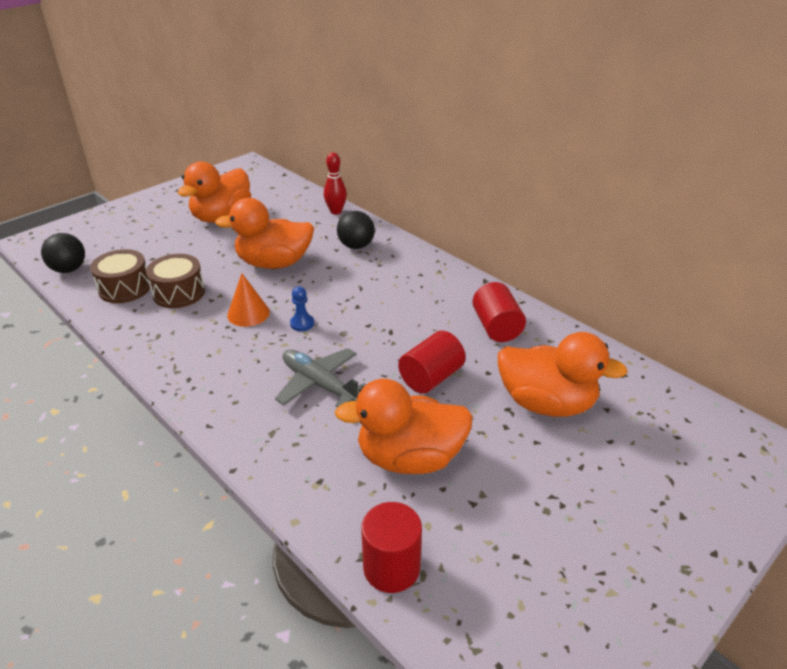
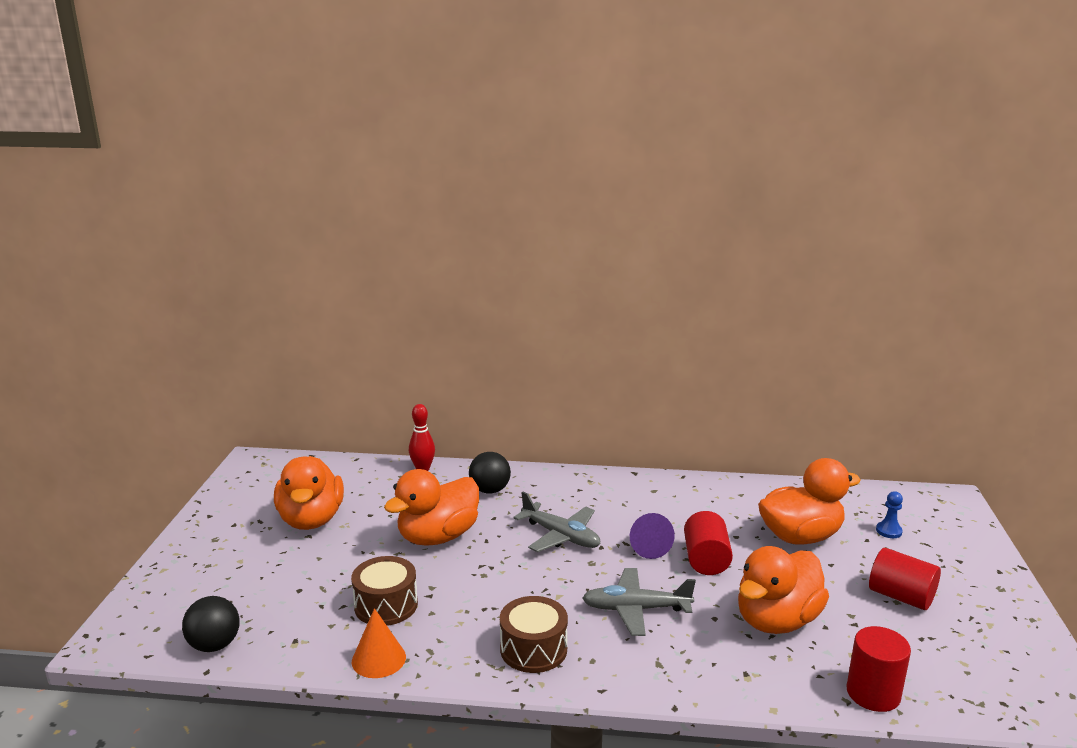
camera: 40 degrees left, 15 degrees down
brown drum [90,249,150,303] -> brown drum moved to [500,596,568,673]
orange cone [227,273,270,327] -> orange cone moved to [352,608,406,678]
blue pawn [290,286,314,331] -> blue pawn moved to [876,491,903,538]
red cylinder [473,282,526,342] -> red cylinder moved to [869,548,941,610]
none -> grey plane [513,492,600,552]
none -> purple cone [630,513,675,559]

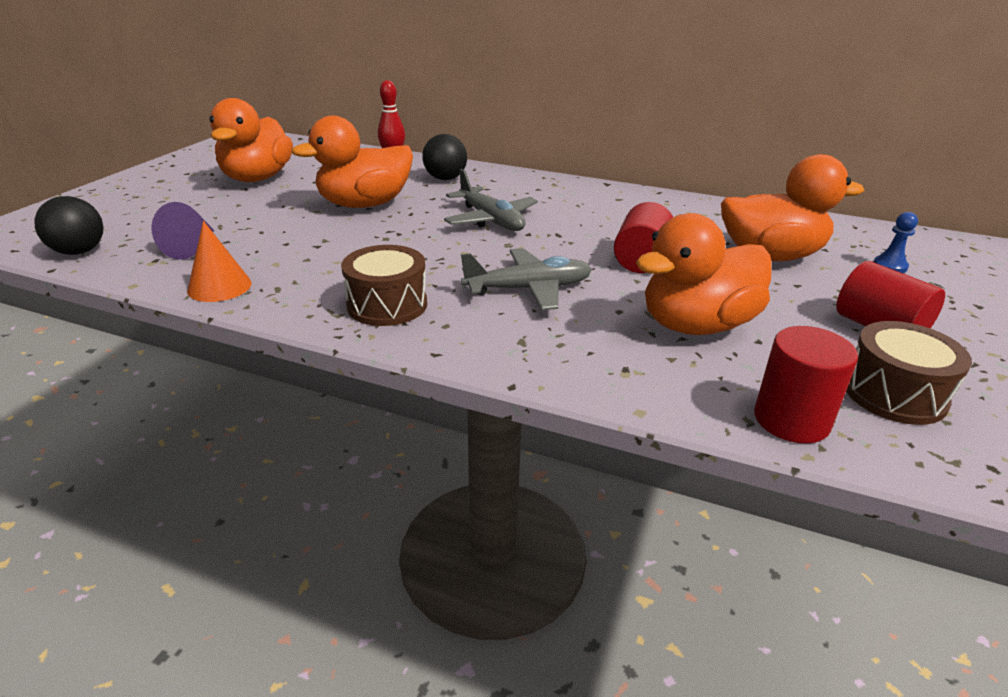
camera: 15 degrees right, 10 degrees up
brown drum [351,556,418,626] -> brown drum moved to [846,321,972,425]
grey plane [582,568,696,636] -> grey plane turned 150 degrees clockwise [461,248,592,310]
purple cone [630,513,675,559] -> purple cone moved to [152,202,214,260]

